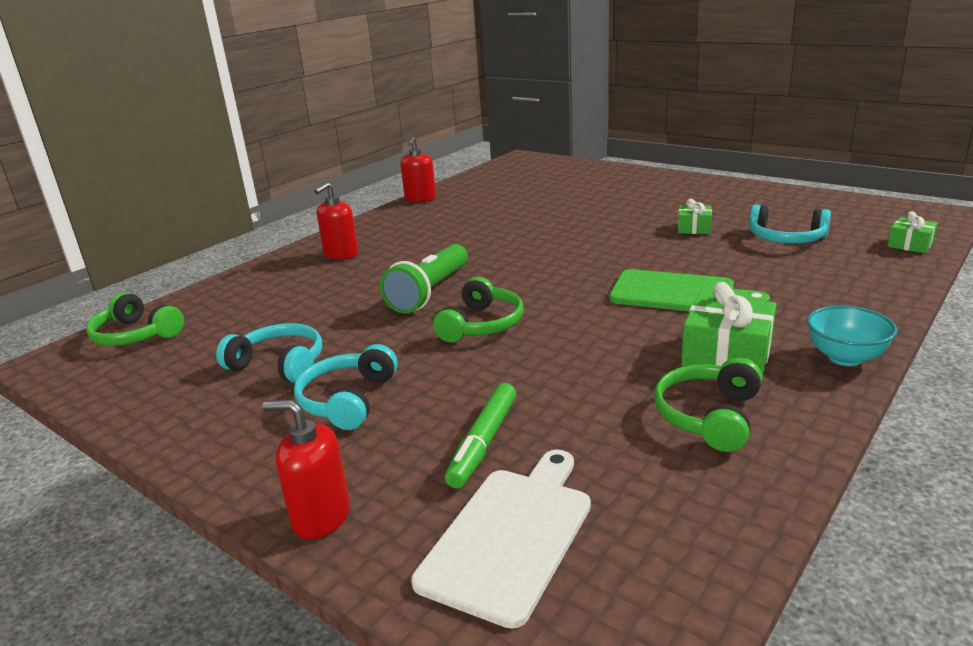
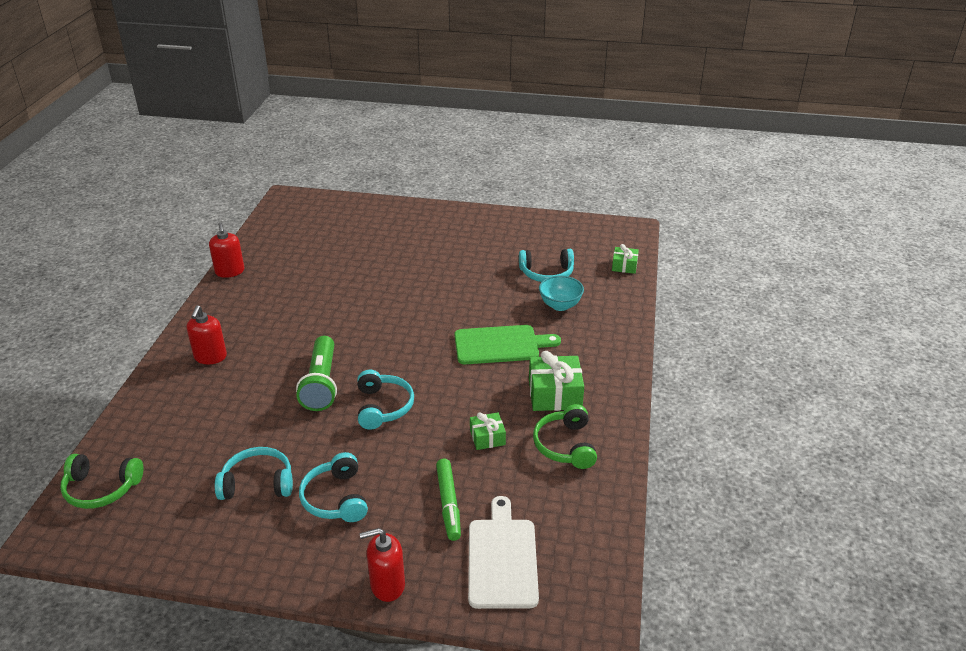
camera: 30 degrees left, 10 degrees up
green headphones [433,277,524,342] -> turquoise headphones [357,370,414,430]
green gift [678,199,712,234] -> green gift moved to [470,413,506,450]
turquoise bowl [807,305,897,366] -> turquoise bowl moved to [539,276,584,311]

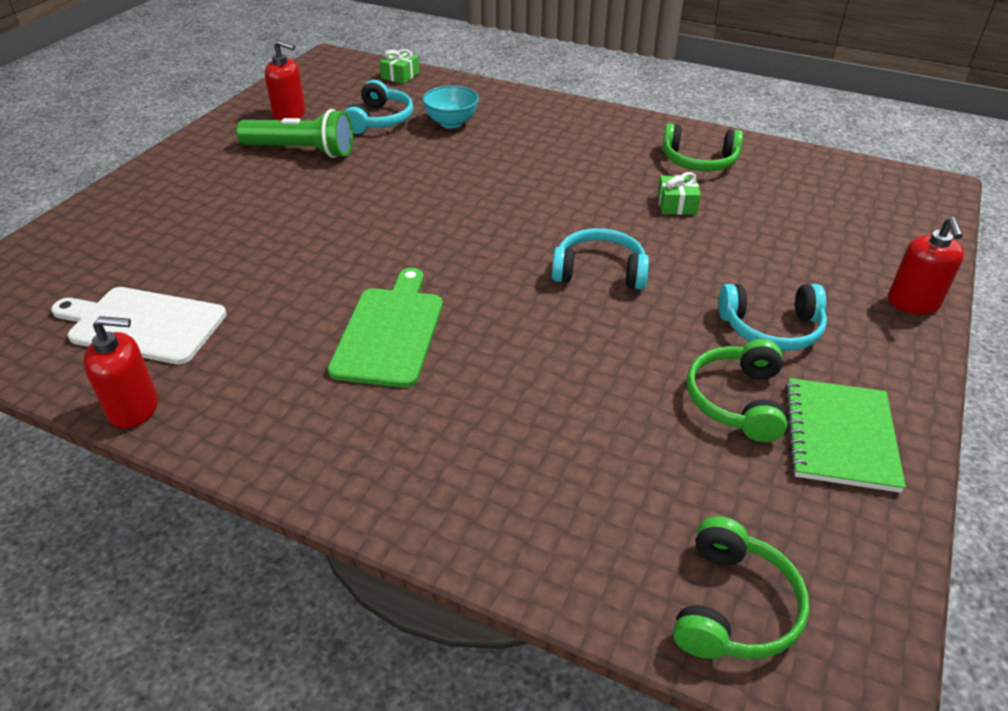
camera: 75 degrees left, 5 degrees up
red soap dispenser [187,305,227,364] -> red soap dispenser moved to [265,40,306,120]
turquoise headphones [215,447,293,500] -> green headphones [687,339,787,442]
green flashlight [296,336,337,411] -> green flashlight moved to [236,109,353,158]
green marker [436,459,461,541] -> none
green cutting board [455,325,561,364] -> green cutting board moved to [328,268,443,388]
white cutting board [468,496,539,609] -> white cutting board moved to [51,287,227,364]
green gift [529,351,584,411] -> none
none -> green notebook [785,378,906,493]

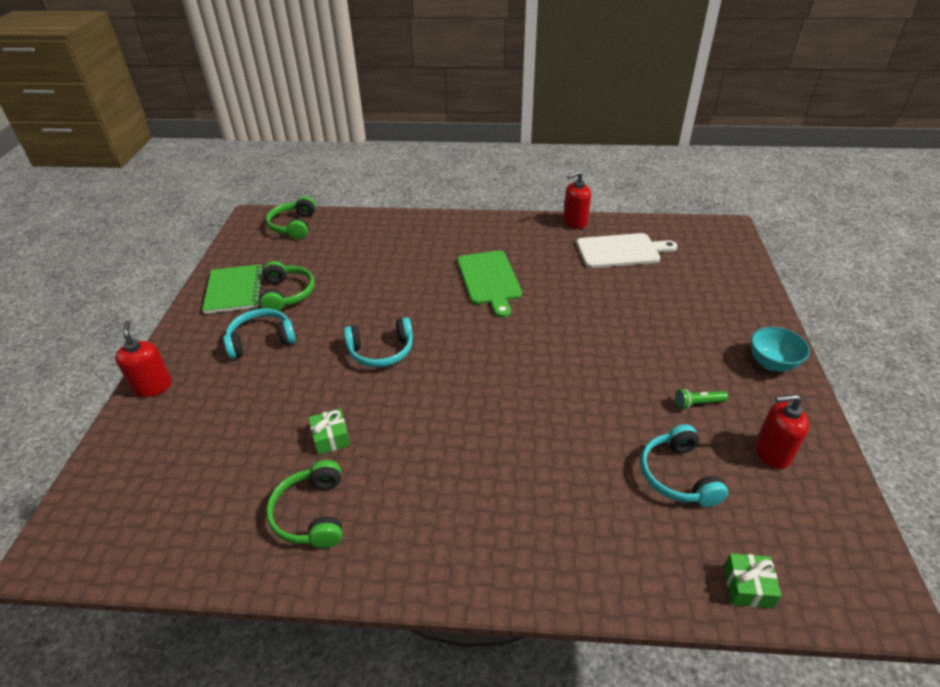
camera: 160 degrees right, 0 degrees up
green flashlight [236,109,353,158] -> green flashlight [675,389,728,409], size x0.46
turquoise bowl [422,85,479,128] -> turquoise bowl moved to [751,327,810,372]
green headphones [662,123,743,171] -> green headphones turned 90 degrees counterclockwise [266,460,342,548]

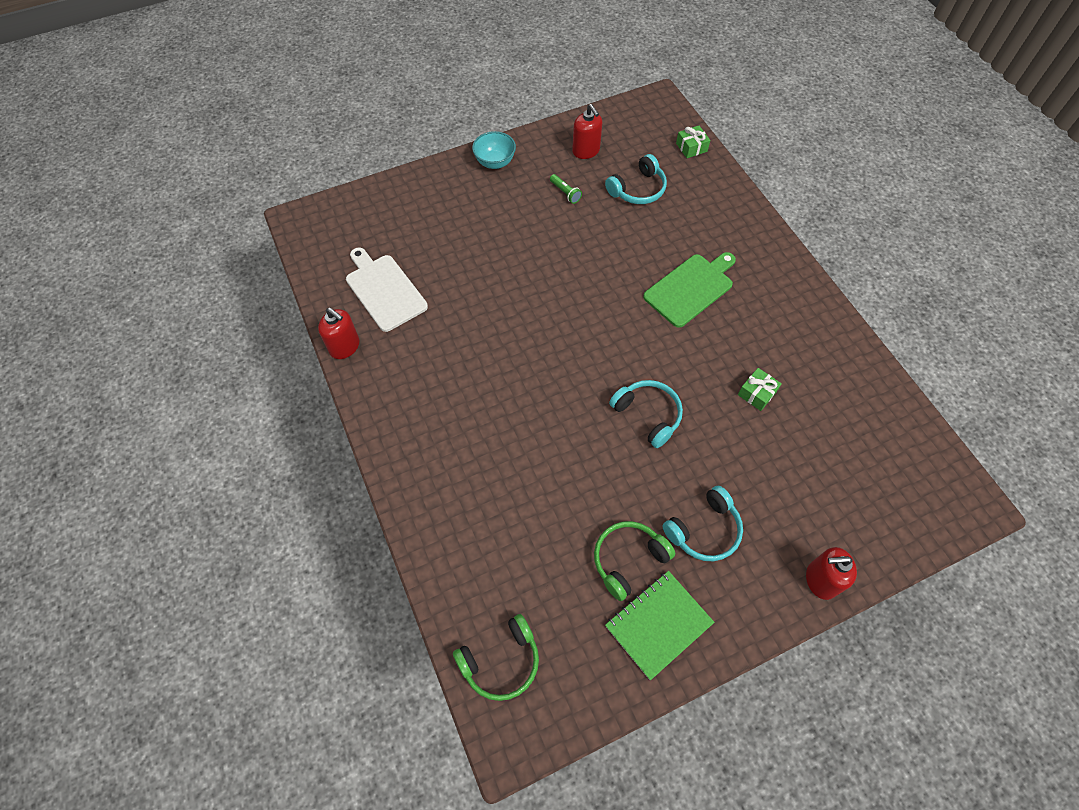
camera: 120 degrees left, 20 degrees up
red soap dispenser [115,321,172,397] -> red soap dispenser turned 45 degrees clockwise [806,547,857,600]
turquoise headphones [223,309,296,359] -> turquoise headphones turned 75 degrees counterclockwise [663,486,743,561]
green headphones [266,460,342,548] -> none
green cutting board [457,251,522,318] -> green cutting board moved to [643,252,736,328]

